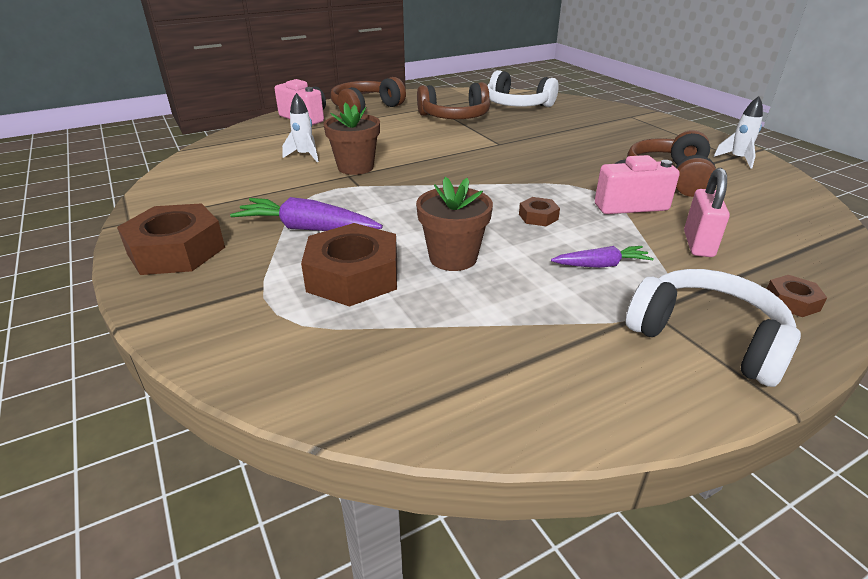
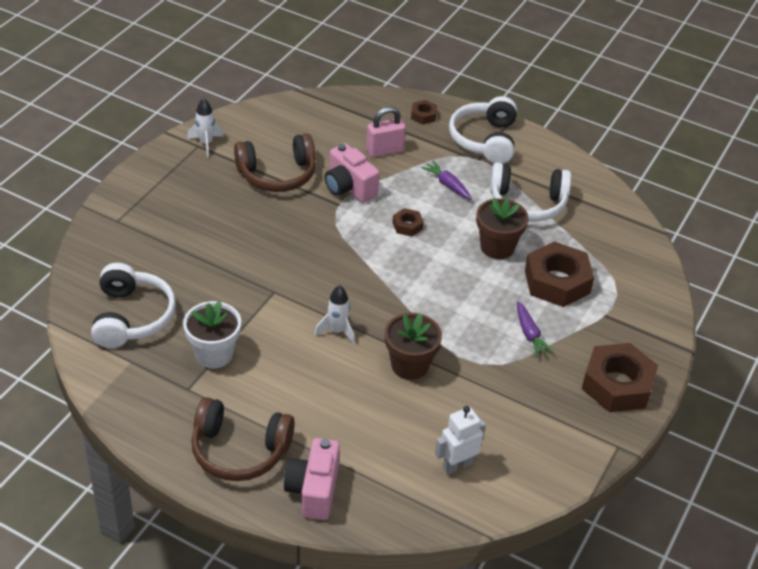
camera: 125 degrees left, 10 degrees up
purple carrot [230,197,383,231] -> purple carrot [517,301,554,357], size x0.59
white rocket [282,93,319,162] -> white rocket moved to [314,285,355,345]
brown headphones [417,82,490,119] -> white flower pot [183,301,241,368]
none -> white robot [435,406,486,475]
none -> white headphones [490,162,571,222]

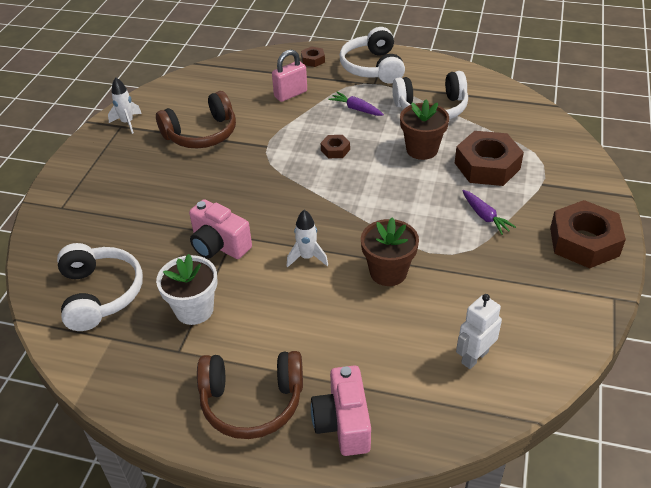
camera: 10 degrees left, 0 degrees up
pink camera [325,143,379,203] -> pink camera moved to [189,199,252,259]

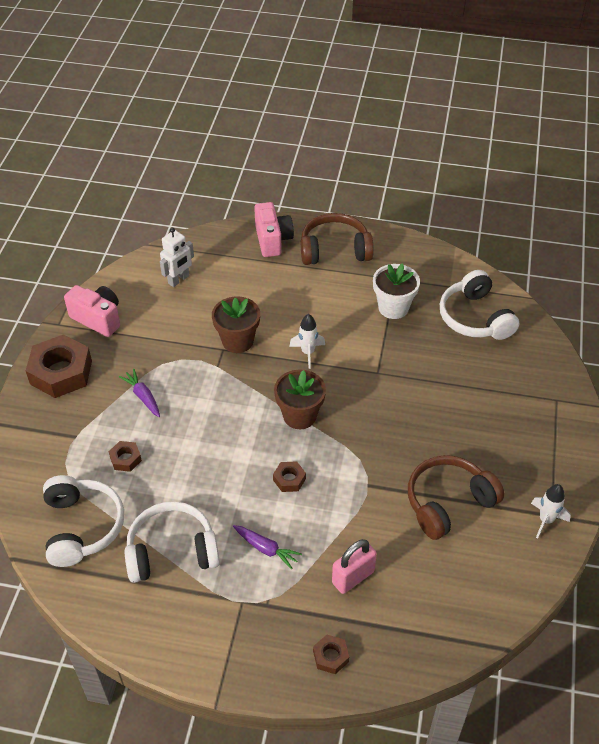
camera: 175 degrees right, 5 degrees up
pink camera [189,199,252,259] -> pink camera moved to [64,285,120,337]
white headphones [340,27,405,84] -> white headphones moved to [43,475,124,567]
brown flower pot [400,99,449,160] -> brown flower pot moved to [274,370,326,429]
brown nut [455,131,524,186] -> brown nut [109,441,142,472], size x0.47

